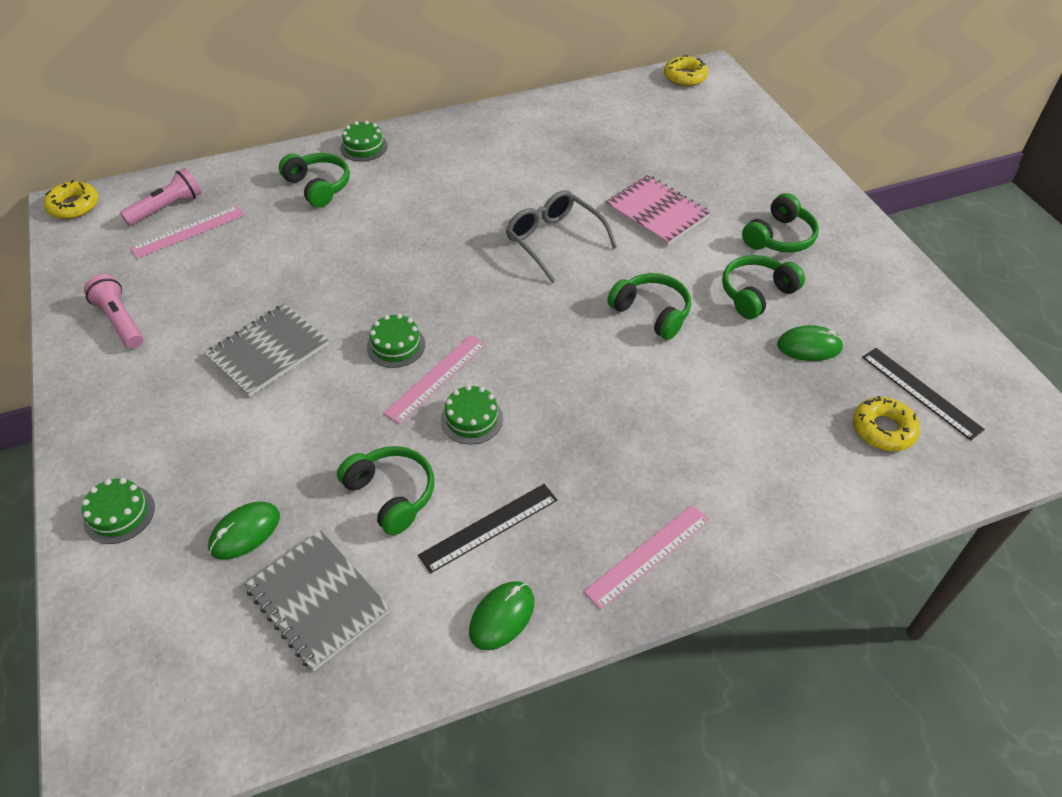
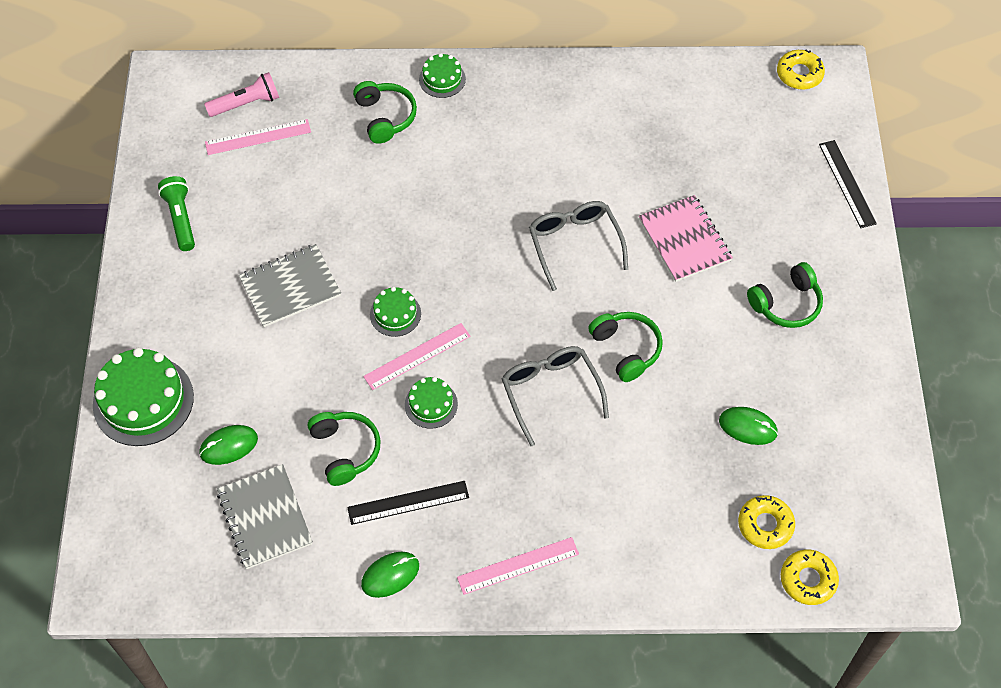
camera: 20 degrees right, 10 degrees up
yellow donut [44,180,98,219] -> yellow donut moved to [781,550,839,605]
green cake [82,478,155,544] -> green cake [93,348,194,446], size x1.89
pink flashlight [84,274,143,349] -> green flashlight [158,176,195,251]
green headphones [722,255,805,319] -> none
black ruler [862,348,985,440] -> black ruler moved to [819,140,877,228]
none -> grey glasses [502,346,609,446]

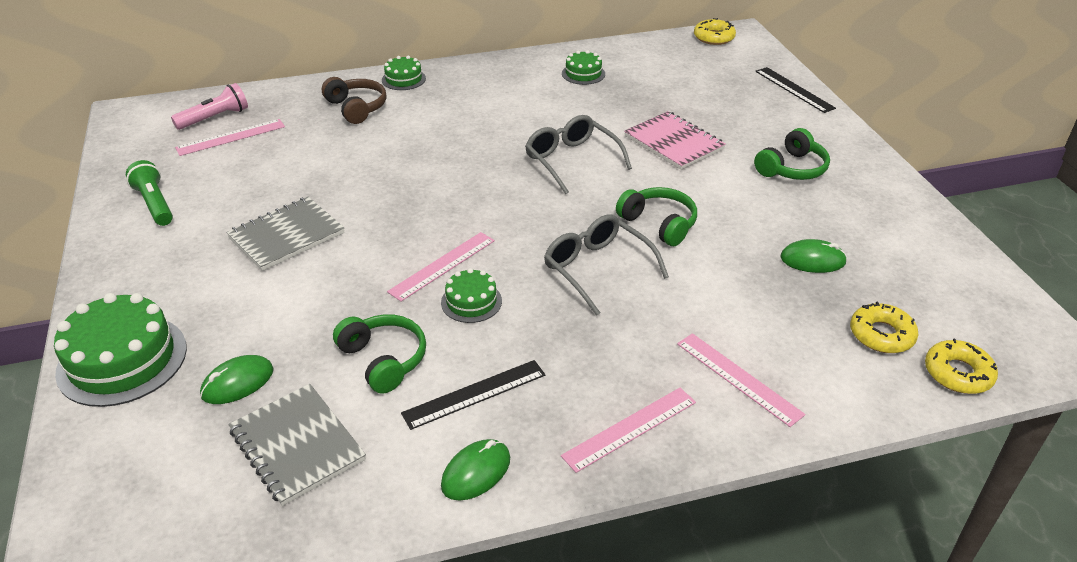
camera: 15 degrees left, 20 degrees down
green headphones [353,81,417,144] -> brown headphones [322,77,387,124]
green cake [370,287,421,337] -> green cake moved to [562,50,605,85]
none -> pink ruler [677,333,806,427]

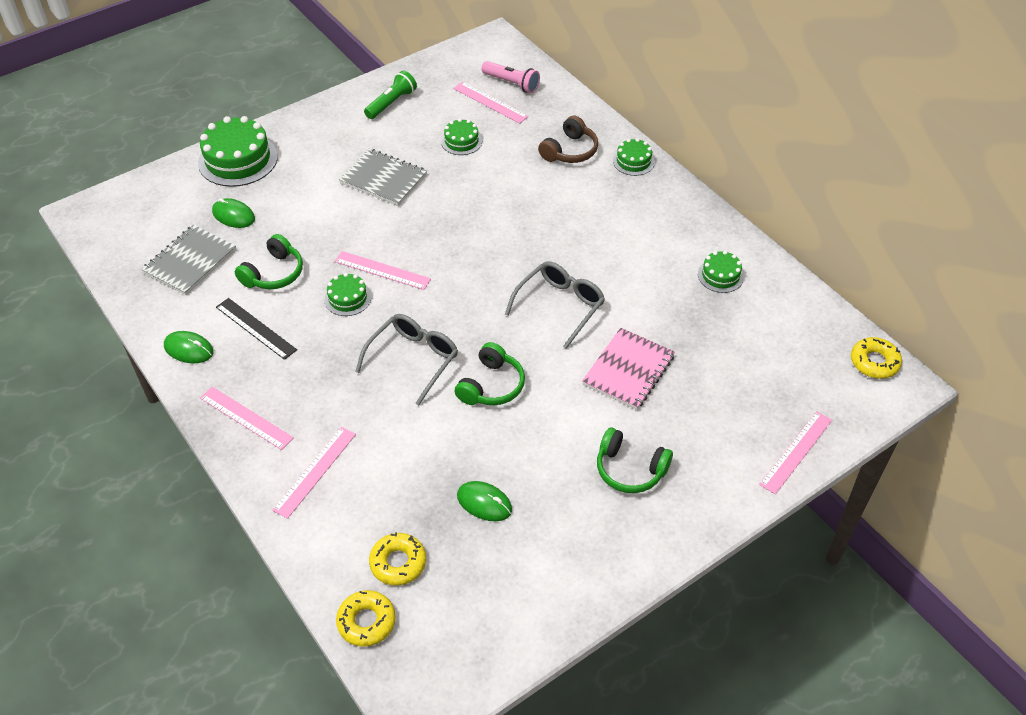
camera: 70 degrees right, 10 degrees up
black ruler [755,67,836,113] -> pink ruler [759,411,832,494]
green mouse [780,239,847,273] -> green mouse turned 45 degrees counterclockwise [457,481,512,521]
none -> green cake [441,119,482,155]

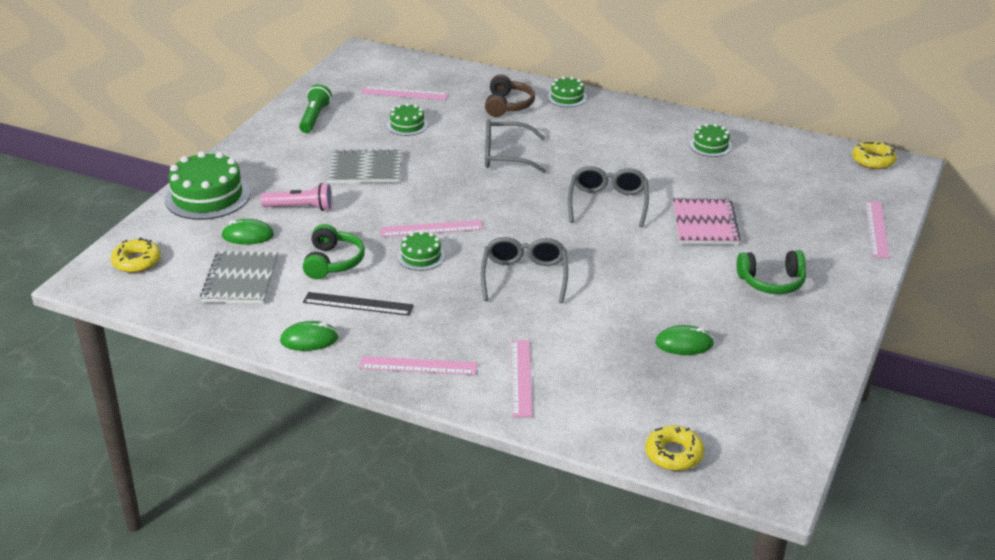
camera: 30 degrees left, 15 degrees down
yellow donut [369,532,426,586] -> yellow donut moved to [111,238,161,273]
green headphones [454,342,525,405] -> none
pink flashlight [482,61,540,93] -> pink flashlight moved to [261,183,332,211]
none -> grey glasses [485,119,546,173]

